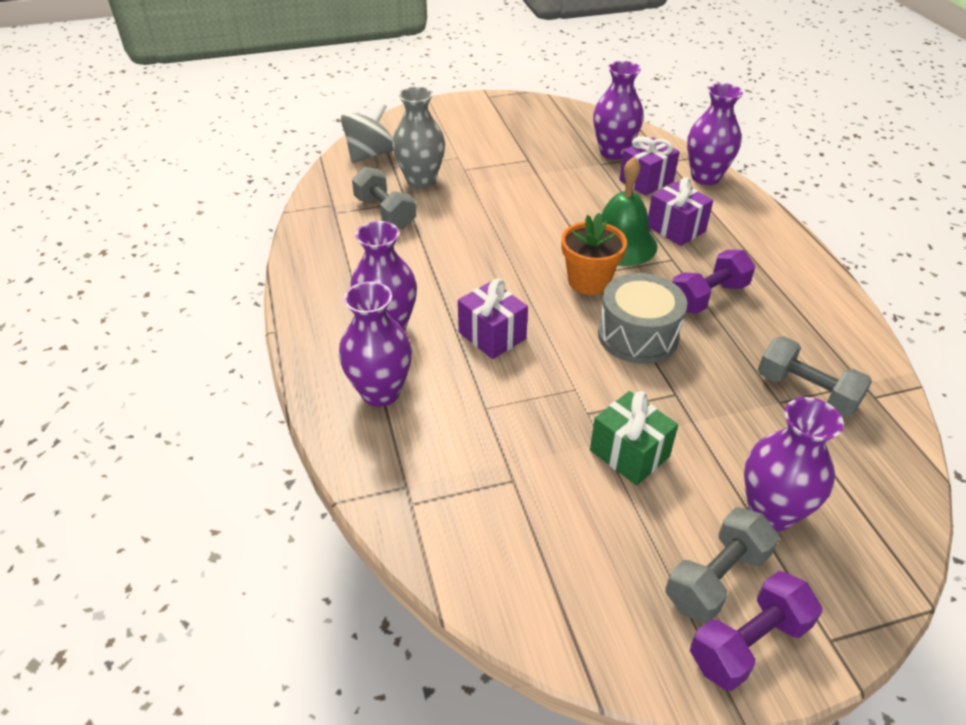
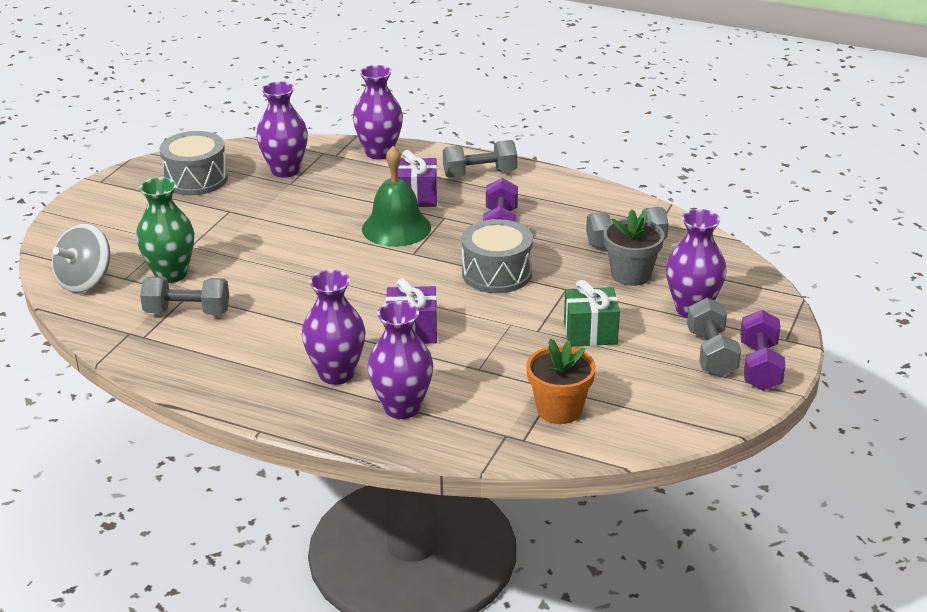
camera: 50 degrees left, 10 degrees down
grey spinning top [341,103,393,163] -> grey spinning top turned 135 degrees counterclockwise [52,223,110,293]
grey vase [392,86,445,189] -> green vase [136,177,194,283]
orange flower pot [562,213,627,295] -> orange flower pot moved to [526,339,596,424]
purple gift [619,136,680,196] -> none
none -> grey drum [159,131,228,195]
none -> grey dumbbell [443,140,517,178]
none -> grey flower pot [603,209,664,286]

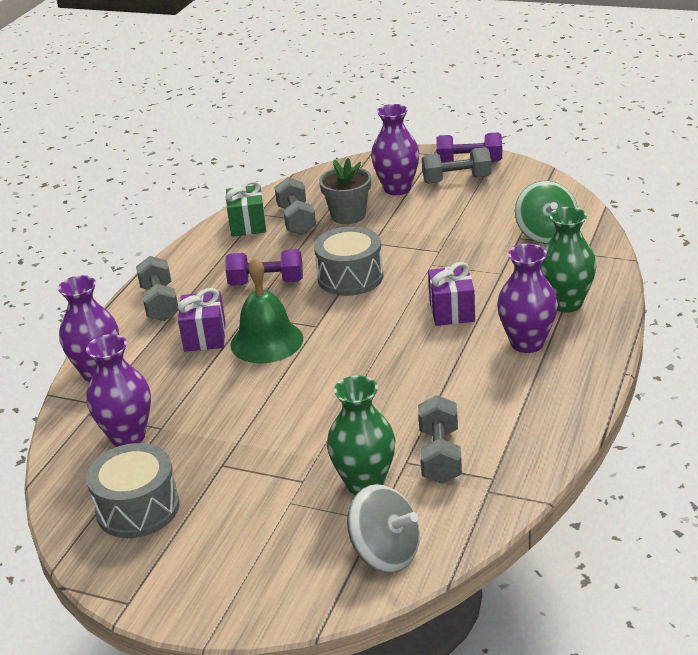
camera: 90 degrees left, 0 degrees up
purple vase [368,301,433,419] -> green vase [540,207,597,313]
orange flower pot [526,339,596,424] -> green spinning top [515,181,578,244]
green gift [564,280,620,346] -> green gift moved to [226,181,266,237]

